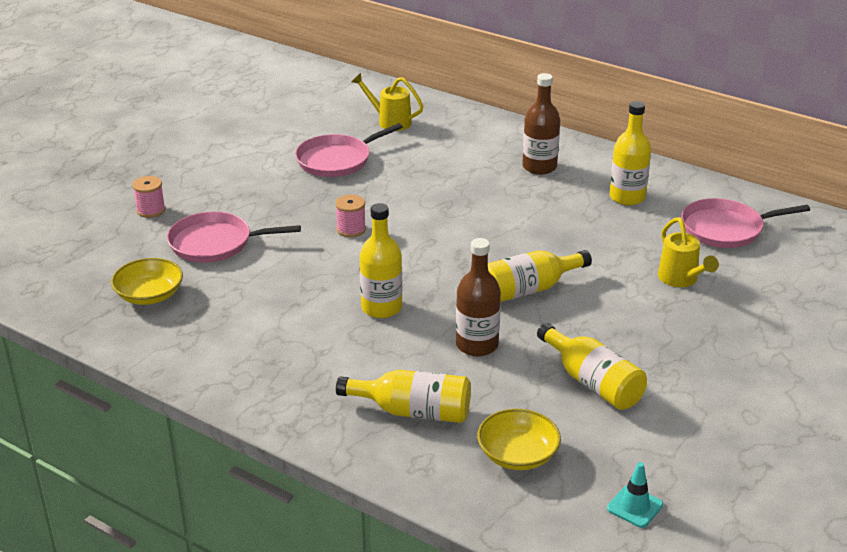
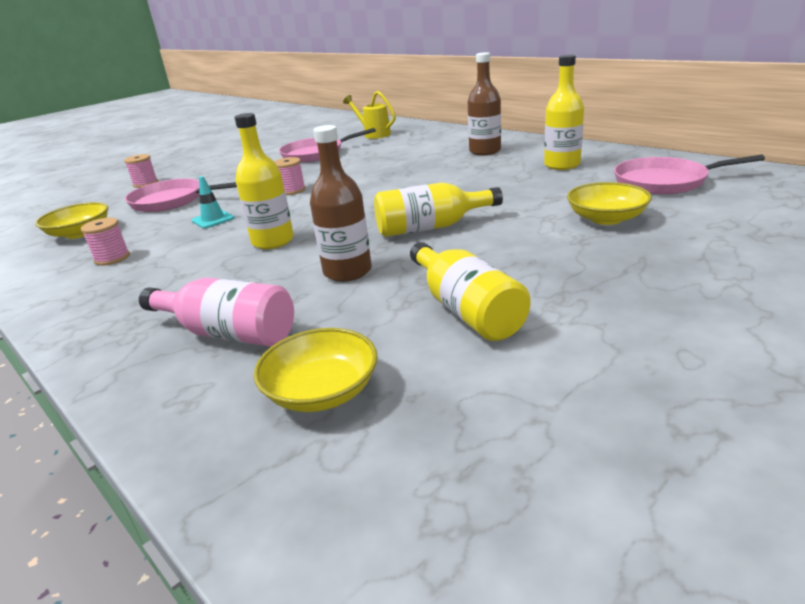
camera: 15 degrees right, 5 degrees down
yellow bottle [336,370,471,423] -> pink bottle [139,278,294,347]
turquoise traffic cone [607,462,663,528] -> turquoise traffic cone moved to [192,176,234,229]
yellow watering can [658,217,719,287] -> yellow bowl [567,182,652,225]
none -> pink spool [81,218,130,266]

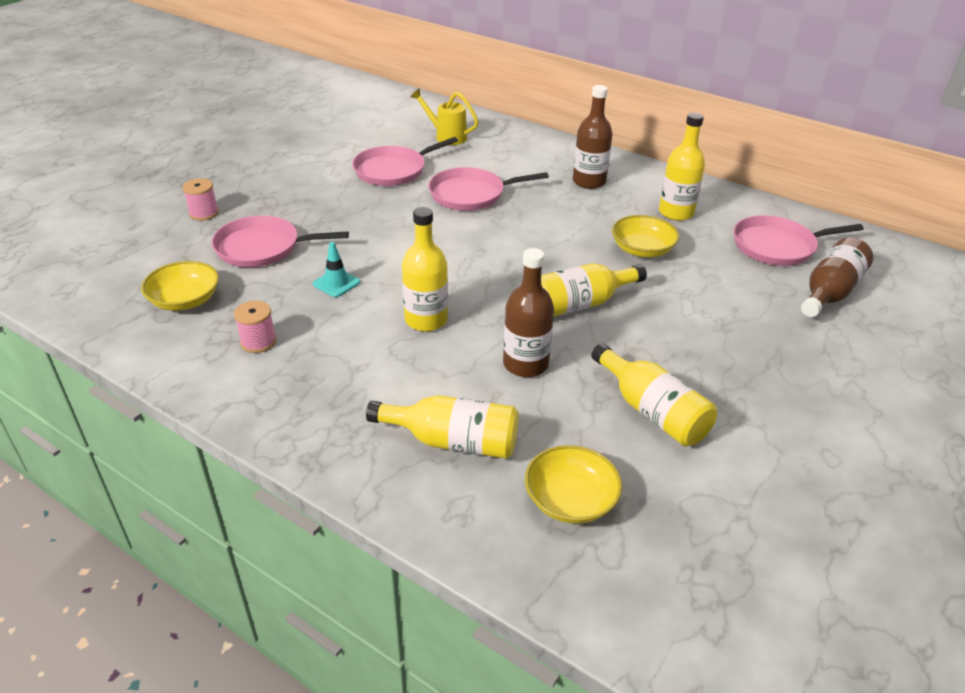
camera: 15 degrees left, 10 degrees up
pink bottle [139,278,294,347] -> yellow bottle [366,395,519,459]
pink spool [274,157,306,195] -> none
yellow bowl [567,182,652,225] -> yellow bowl moved to [612,215,679,257]
none -> pink pan [428,167,549,211]
none -> brown bottle [801,237,873,317]

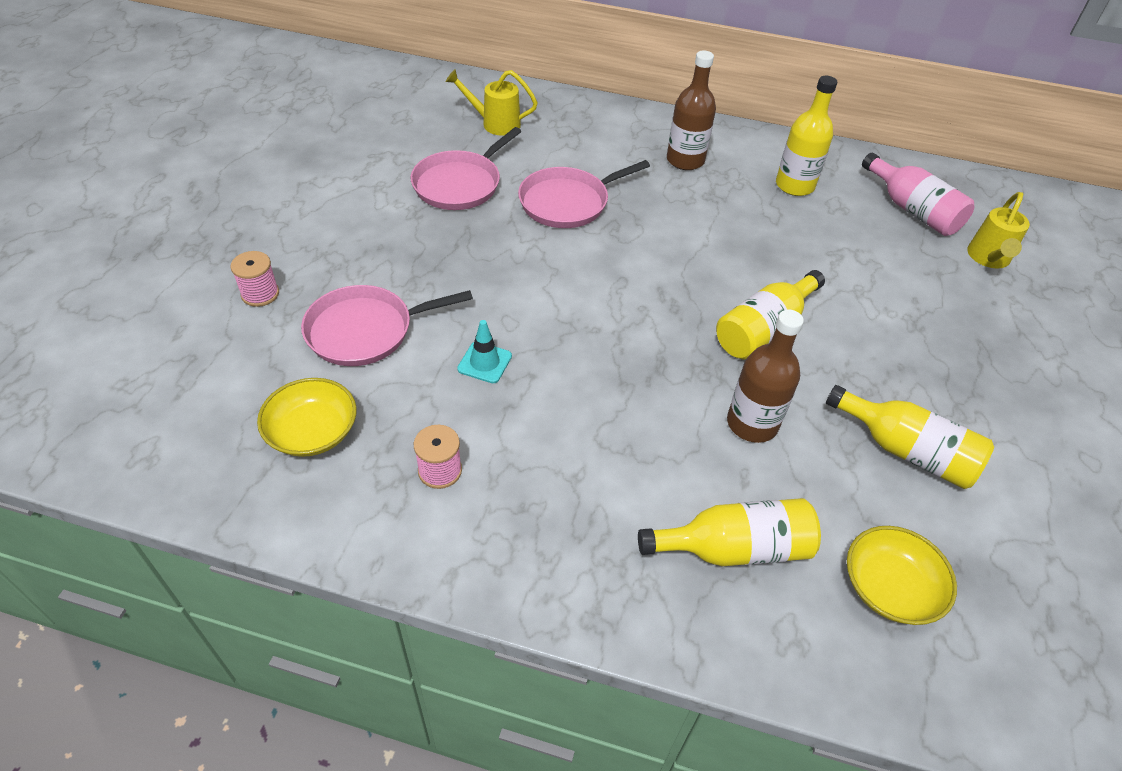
camera: 20 degrees left, 10 degrees up
yellow bottle [402,207,448,332] -> none
yellow bowl [612,215,679,257] -> none
pink pan [733,215,864,266] -> pink bottle [862,153,974,236]
brown bottle [801,237,873,317] -> yellow watering can [967,192,1030,269]

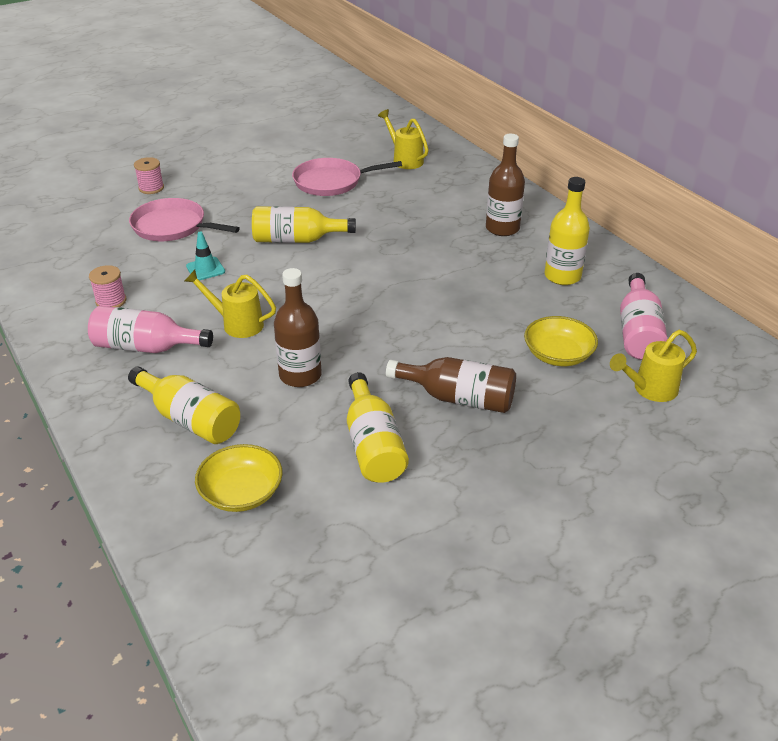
camera: 45 degrees right, 10 degrees down
yellow bowl [257,378,357,457] -> yellow bowl moved to [524,316,598,366]
pink pan [518,160,650,228] -> none
yellow bottle [716,270,825,359] -> yellow bottle moved to [252,206,356,243]
none -> pink bottle [88,306,213,353]
none -> yellow watering can [185,270,276,338]
none -> brown bottle [386,357,516,413]

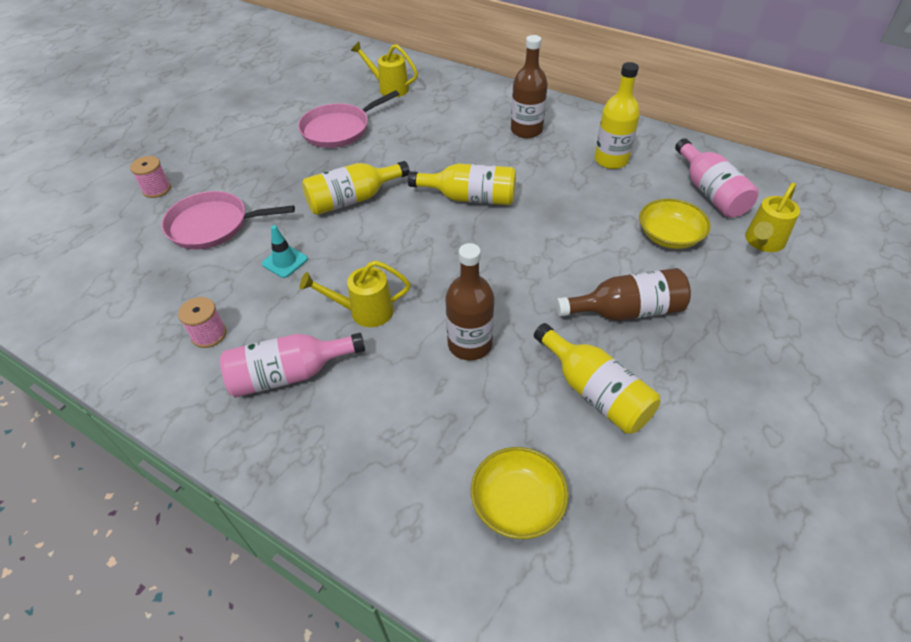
camera: 25 degrees left, 10 degrees up
yellow bottle [128,366,240,444] -> yellow bottle moved to [408,164,516,205]

